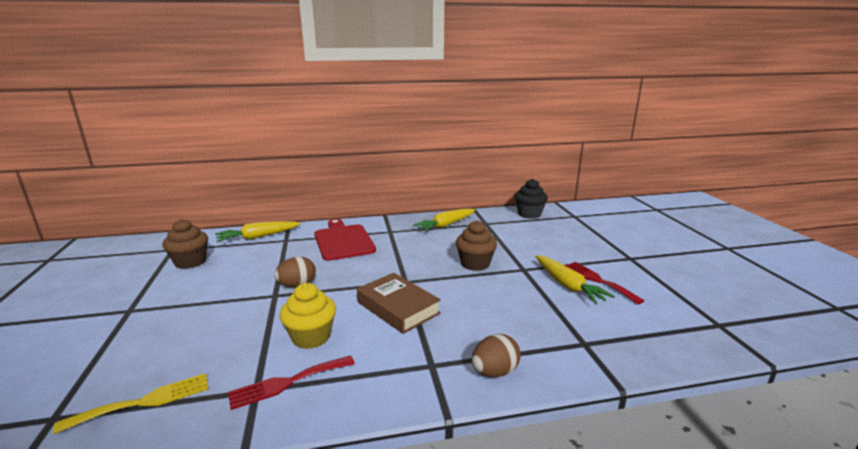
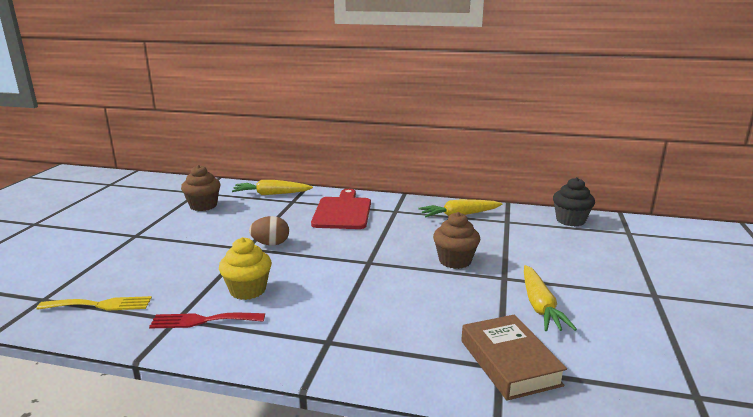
camera: 25 degrees right, 0 degrees up
brown book [357,273,441,334] -> brown book moved to [461,315,567,401]
brown egg [472,334,521,377] -> none
red fork [564,262,644,304] -> none

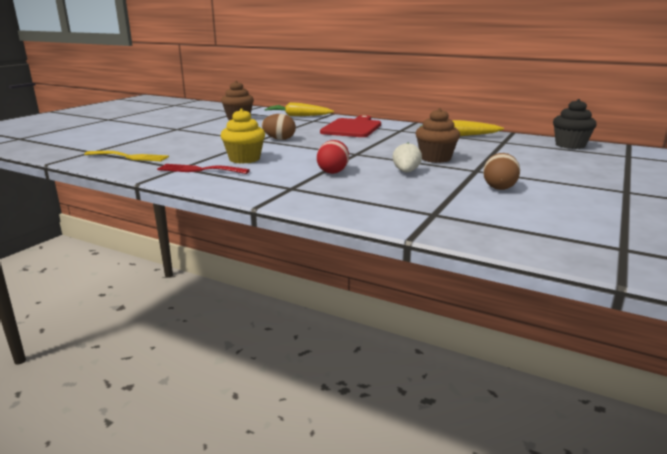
camera: 15 degrees right, 0 degrees up
brown book [461,315,567,401] -> none
yellow carrot [524,265,577,331] -> brown egg [483,153,520,190]
none -> red egg [317,140,349,174]
none -> white strawberry [392,143,422,173]

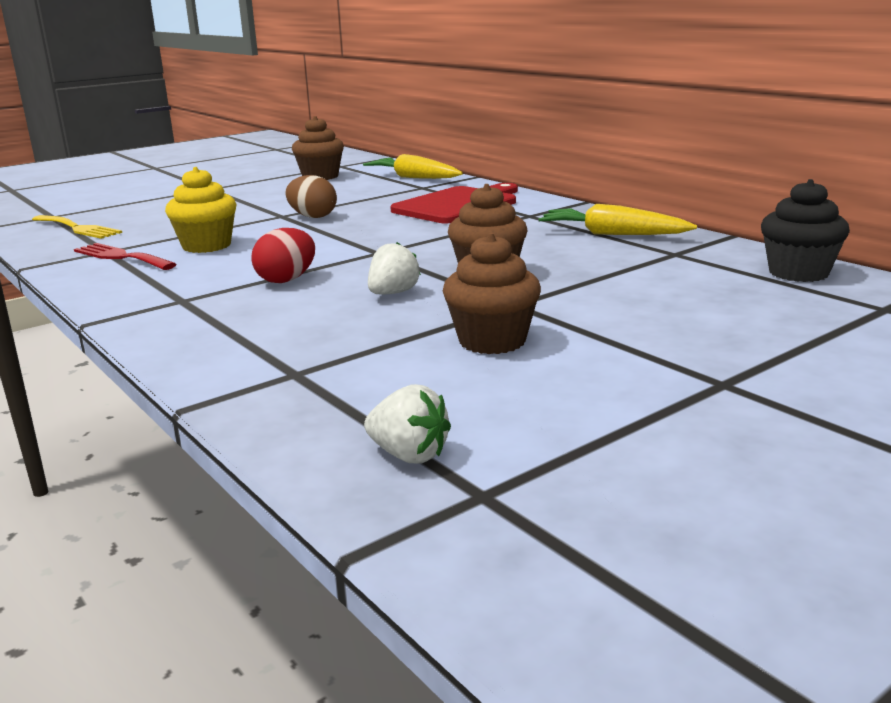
camera: 25 degrees right, 0 degrees up
brown egg [483,153,520,190] -> brown cupcake [443,233,541,354]
none -> white strawberry [364,384,451,463]

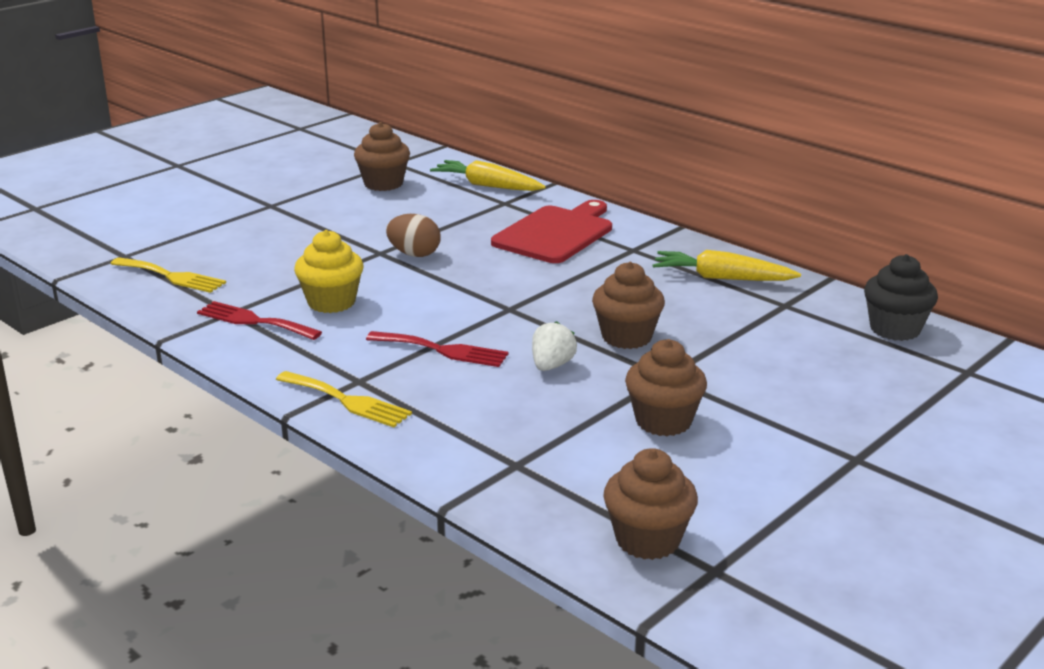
camera: 10 degrees left, 5 degrees up
red egg [252,228,315,283] -> red fork [366,331,508,367]
white strawberry [364,384,451,463] -> brown cupcake [603,448,698,560]
none -> yellow fork [276,371,412,427]

